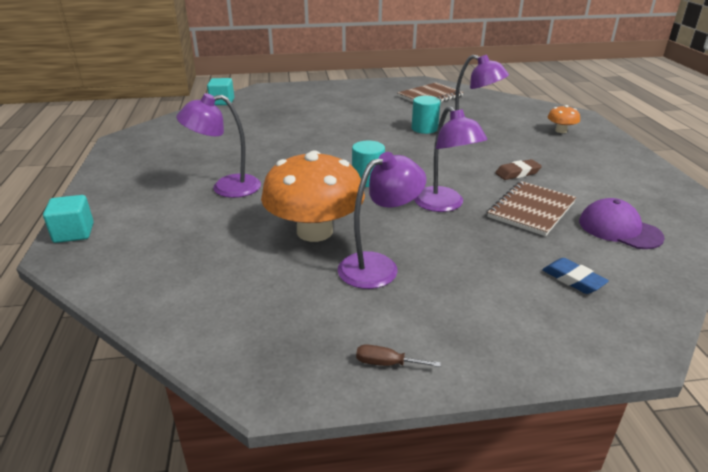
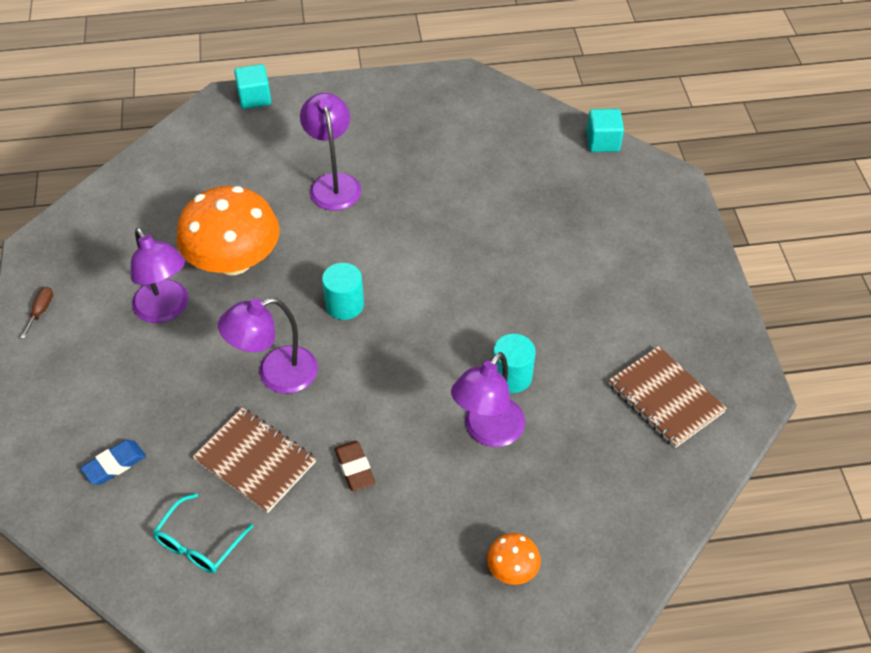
camera: 90 degrees right, 20 degrees up
purple cap [579,198,665,249] -> turquoise glasses [153,493,254,573]

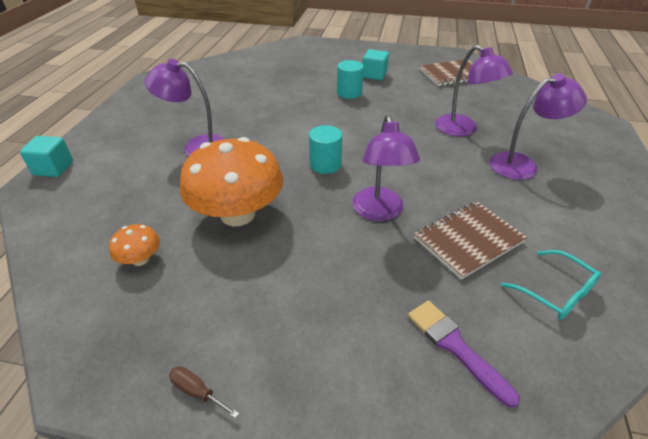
camera: 70 degrees left, 10 degrees down
blue eraser [80,440,146,485] -> purple brush [408,301,520,408]
purple lamp [131,228,188,323] -> purple lamp moved to [489,74,587,180]
brown eraser [335,441,375,491] -> none
orange mushroom [487,533,541,585] -> orange mushroom moved to [109,224,160,266]
turquoise cylinder [493,334,535,393] -> turquoise cylinder moved to [337,60,364,99]
turquoise cube [586,109,624,152] -> turquoise cube moved to [363,49,389,80]

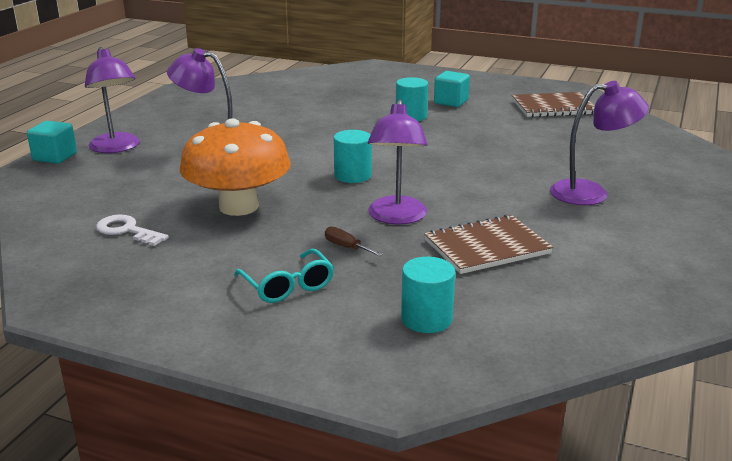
camera: 10 degrees right, 15 degrees down
orange mushroom [109,224,160,266] -> white key [96,214,169,246]
brown screwdriver [169,366,239,419] -> brown screwdriver moved to [325,227,383,256]
purple brush [408,301,520,408] -> turquoise cylinder [401,257,455,333]
purple lamp [435,45,513,136] -> purple lamp moved to [85,47,140,153]
turquoise glasses [501,250,601,320] -> turquoise glasses moved to [234,249,334,303]

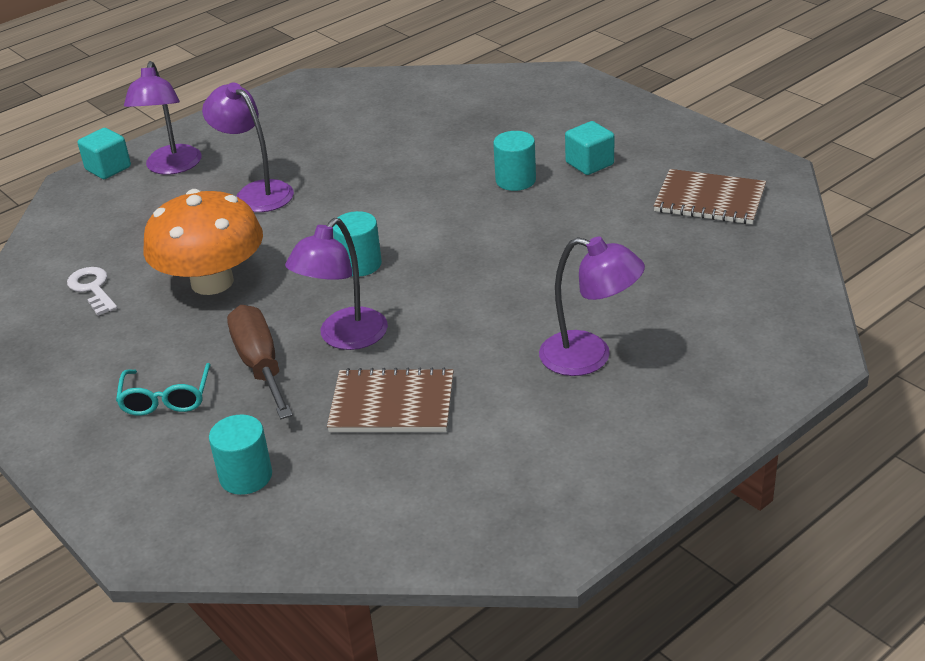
camera: 30 degrees right, 10 degrees up
brown screwdriver [325,227,383,256] -> brown screwdriver [227,305,293,419], size x2.25

